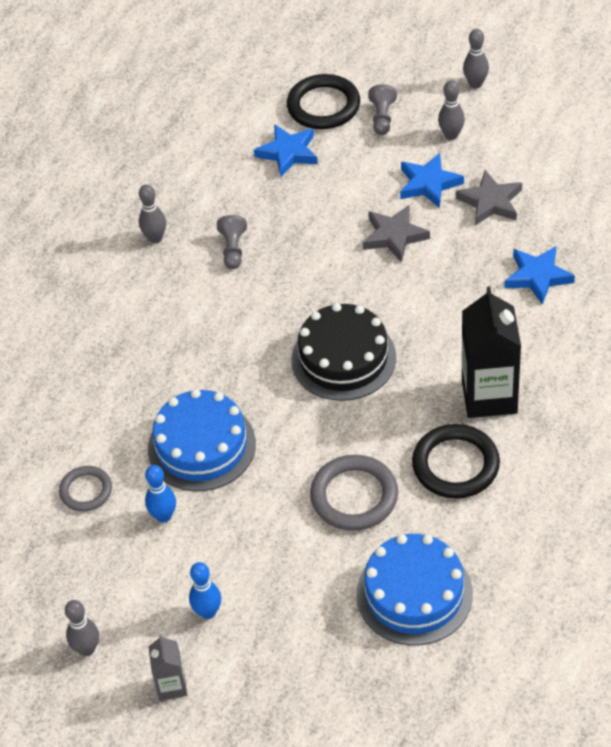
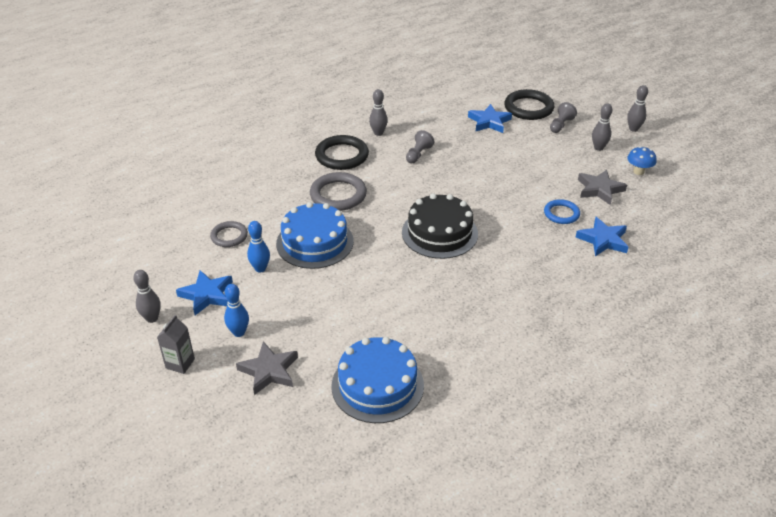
camera: 25 degrees right, 10 degrees down
grey ring [310,455,398,531] -> grey ring moved to [310,172,367,211]
grey star [363,205,430,262] -> grey star moved to [236,341,298,395]
blue star [400,153,464,208] -> blue star moved to [176,270,233,315]
black ring [412,424,500,498] -> black ring moved to [315,135,369,170]
black carton [462,286,521,418] -> none
none -> blue ring [544,199,580,224]
none -> blue mushroom [627,146,657,175]

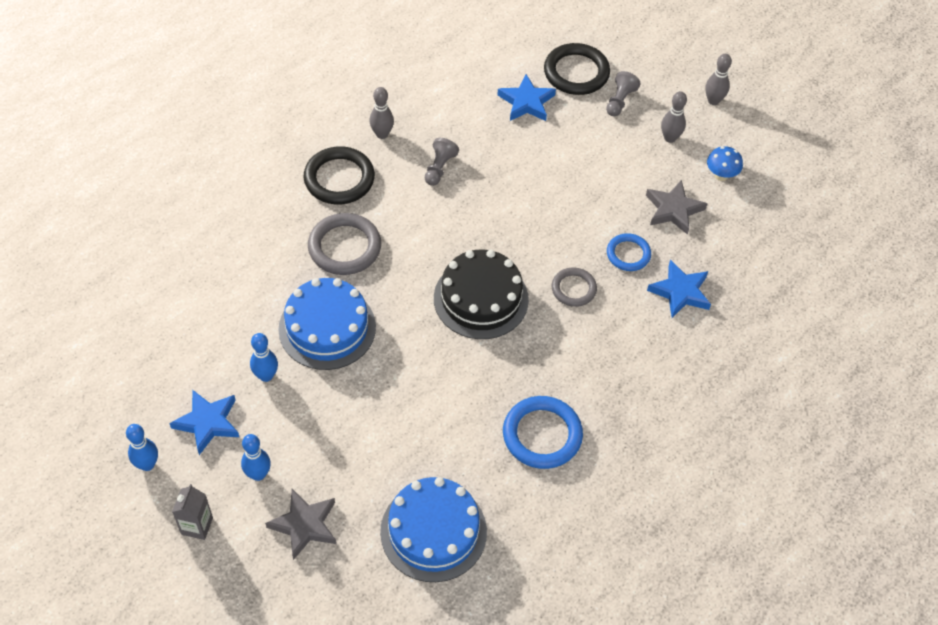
camera: 10 degrees left, 15 degrees up
grey bowling pin [133,270,161,323] -> blue bowling pin [126,424,158,471]
grey ring [210,221,248,247] -> grey ring moved to [552,267,597,307]
none -> blue ring [503,396,583,469]

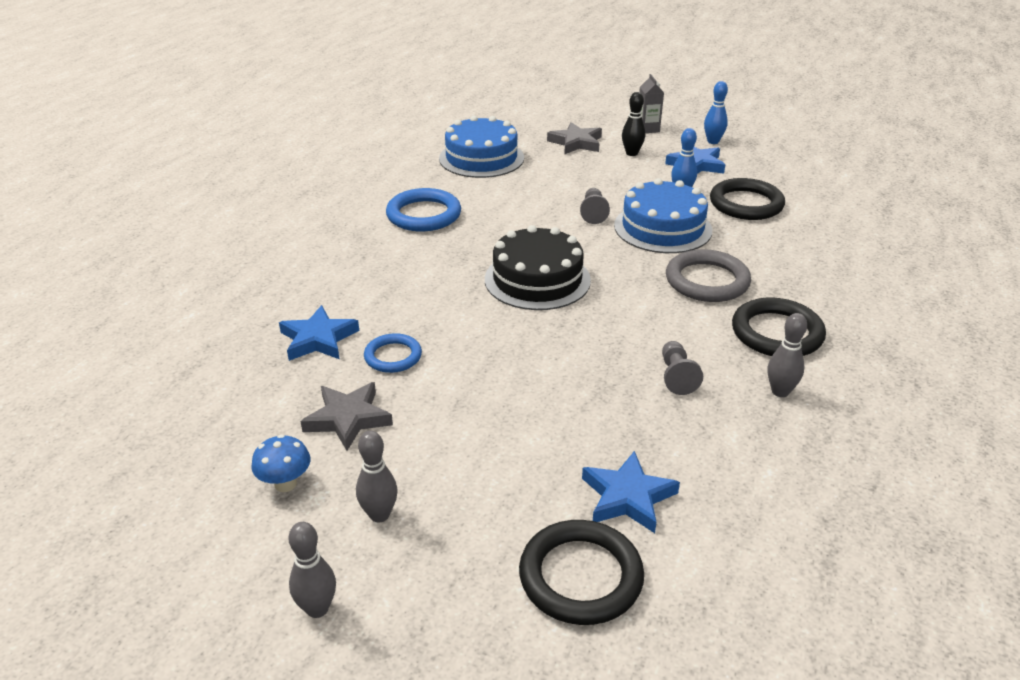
camera: 160 degrees right, 20 degrees down
blue bowling pin [241,434,271,481] -> black bowling pin [622,92,645,156]
grey ring [552,267,597,307] -> none
grey pawn [606,71,641,116] -> grey pawn moved to [580,188,610,224]
none -> black ring [710,178,785,220]

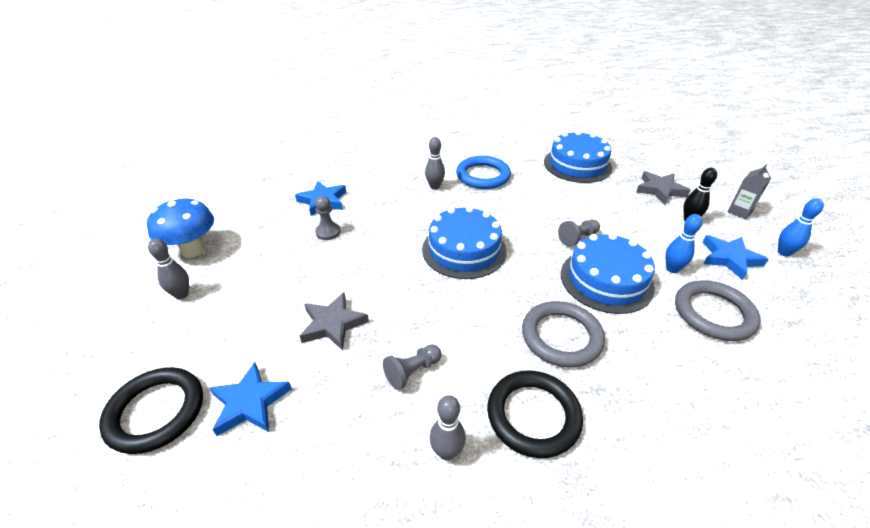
camera: 55 degrees right, 5 degrees up
blue mushroom [251,435,311,492] -> blue mushroom [147,197,214,258], size x1.73
grey bowling pin [288,522,336,618] -> grey bowling pin moved to [425,137,445,190]
grey star [300,382,393,451] -> grey star moved to [300,292,369,350]
blue ring [364,333,422,373] -> grey pawn [315,196,341,240]
black cake [485,225,591,310] -> blue cake [422,206,507,279]
black ring [710,178,785,220] -> grey ring [675,280,761,341]

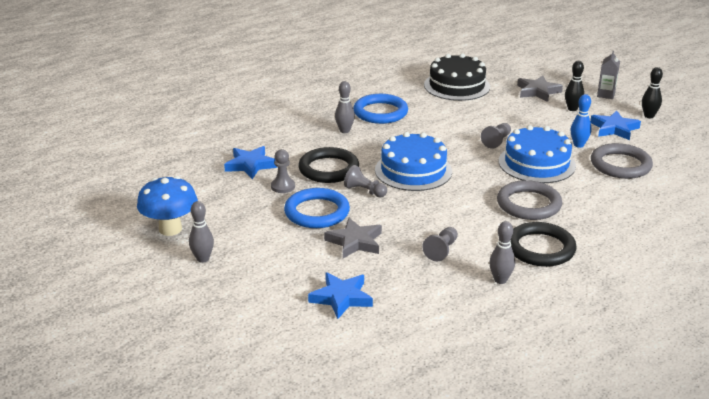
camera: 25 degrees left, 10 degrees down
black ring [99,367,203,454] -> black ring moved to [298,147,359,183]
blue cake [544,130,612,183] -> black cake [424,53,490,101]
blue bowling pin [778,198,824,257] -> black bowling pin [642,67,663,118]
none -> blue ring [284,188,350,228]
none -> grey pawn [344,165,387,197]

